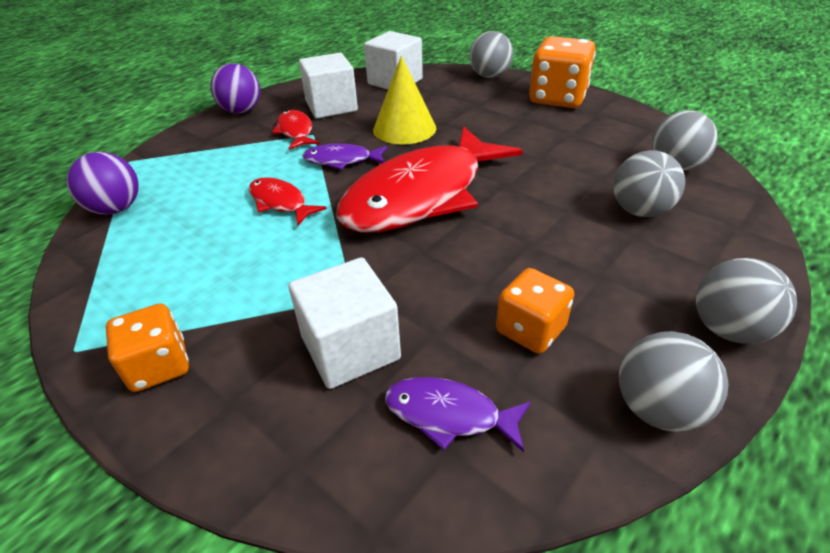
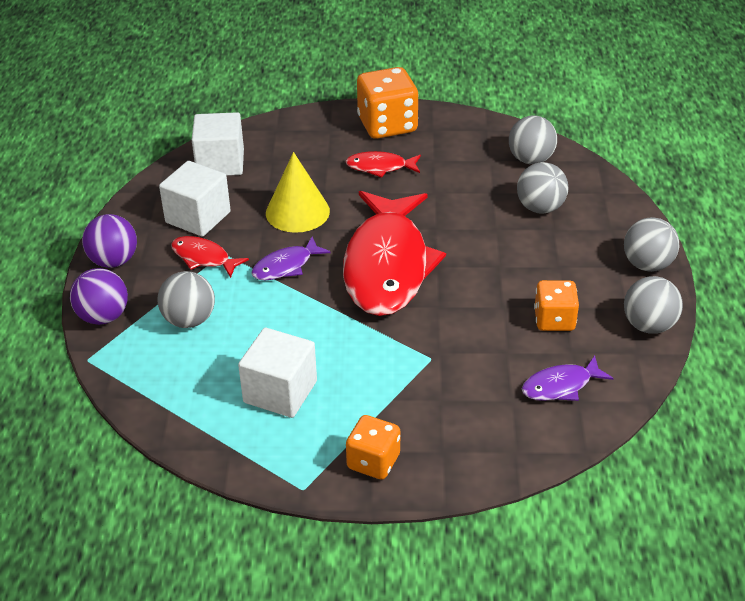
camera: 40 degrees left, 0 degrees up
purple ball [67,152,139,215] -> purple ball moved to [70,268,128,325]
red fish [249,177,327,225] -> red fish moved to [345,151,421,178]
white cube [289,257,401,389] -> white cube moved to [238,328,317,418]
grey ball [470,31,513,78] -> grey ball moved to [158,271,215,328]

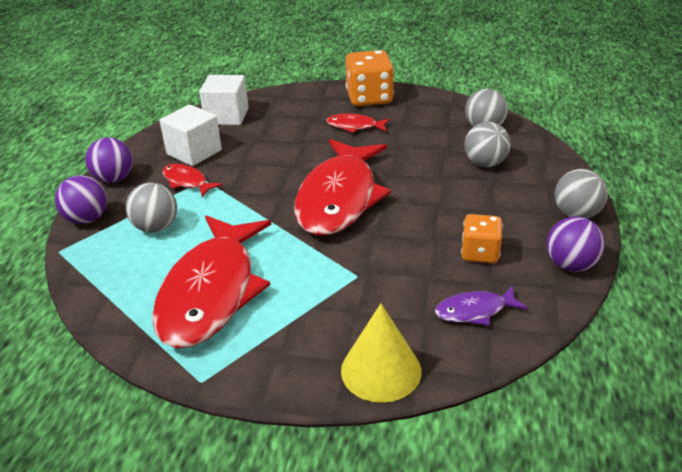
camera: 10 degrees right, 5 degrees down
white cube [238,328,317,418] -> red fish [152,215,271,349]
purple fish [251,237,331,281] -> none
yellow cone [266,152,330,233] -> yellow cone moved to [341,304,421,403]
orange dice [346,415,400,480] -> none
grey ball [624,276,683,334] -> purple ball [547,217,605,272]

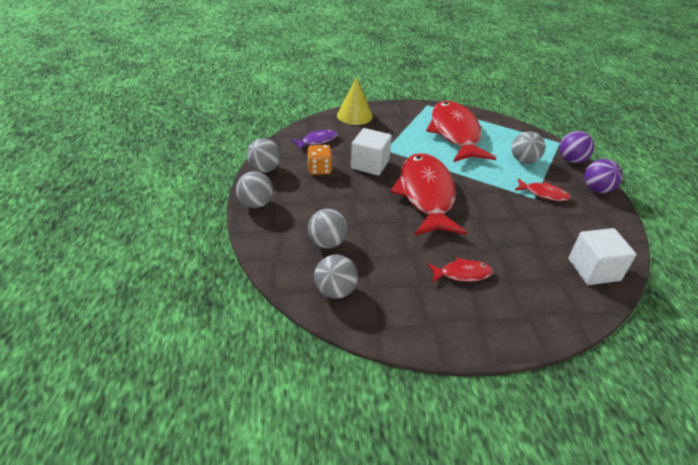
camera: 160 degrees right, 5 degrees up
white cube [160,105,222,166] -> white cube moved to [351,128,392,176]
orange dice [345,50,394,106] -> none
purple ball [547,217,605,272] -> grey ball [247,138,281,173]

